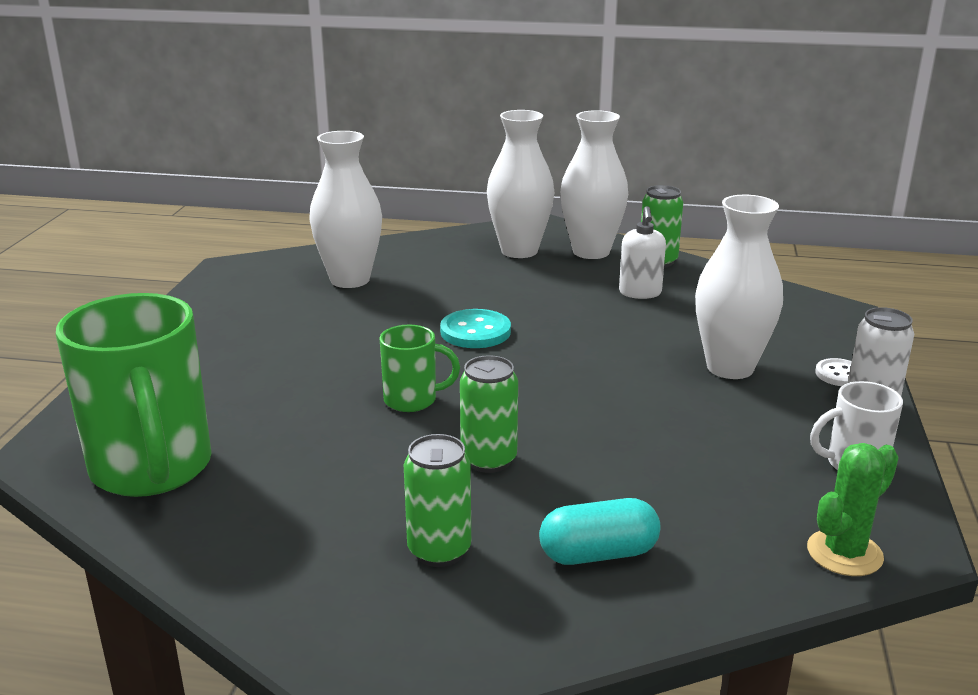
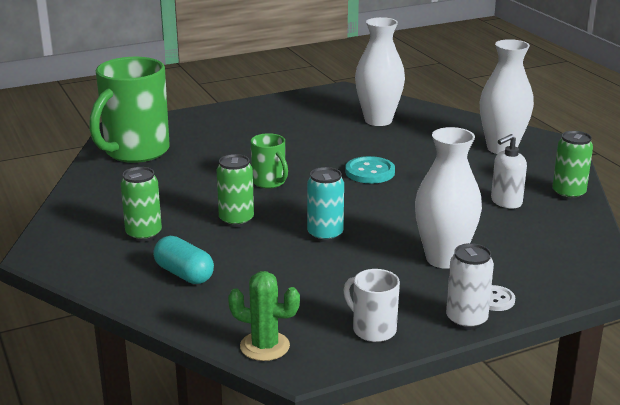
camera: 55 degrees right, 0 degrees up
white vase [560,110,628,259] -> none
none -> turquoise can [307,167,344,242]

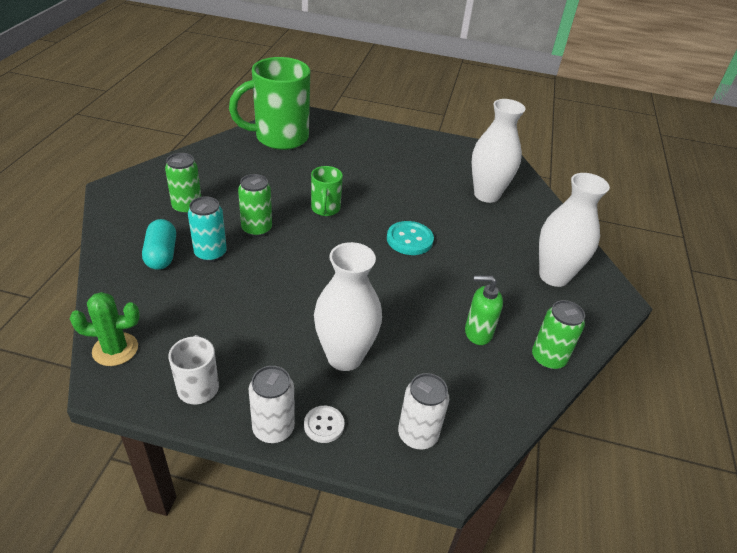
camera: 35 degrees right, 15 degrees up
green cactus [228,271,300,361] -> green cactus turned 60 degrees counterclockwise [70,292,140,366]
turquoise can [307,167,344,242] -> turquoise can moved to [188,196,227,262]
white soap dispenser [491,134,527,209] -> green soap dispenser [465,276,503,345]
none -> white can [398,373,449,450]

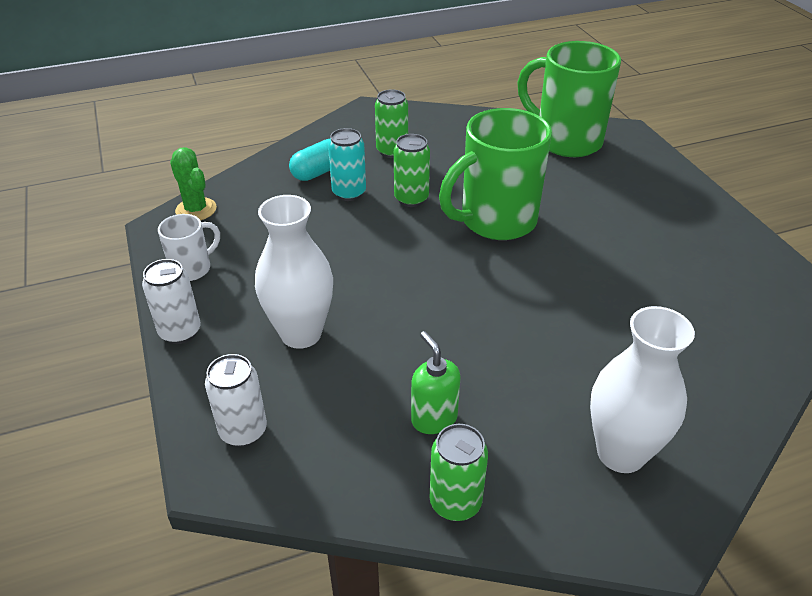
camera: 60 degrees right, 0 degrees up
white button [304,406,345,443] -> none
green mug [311,166,343,216] -> green mug [439,108,552,240], size x2.05
turquoise button [387,221,434,255] -> none
white vase [472,99,526,203] -> none

